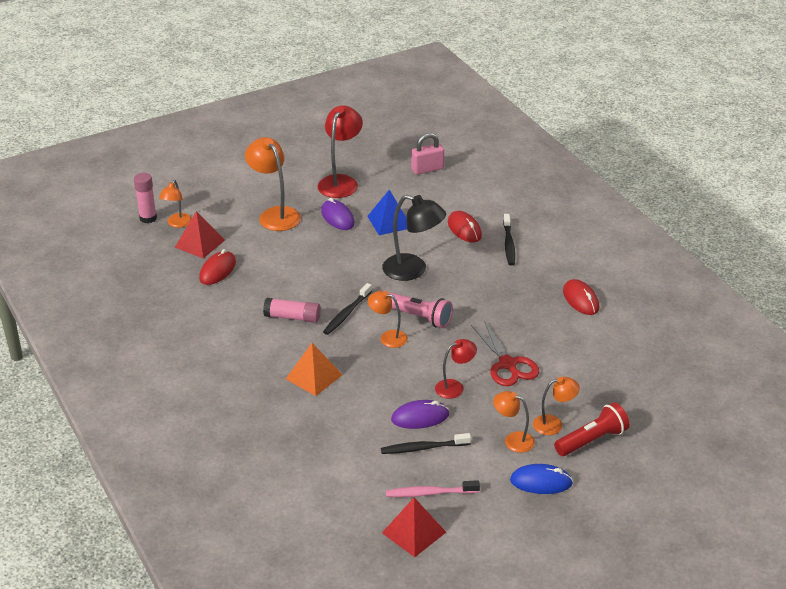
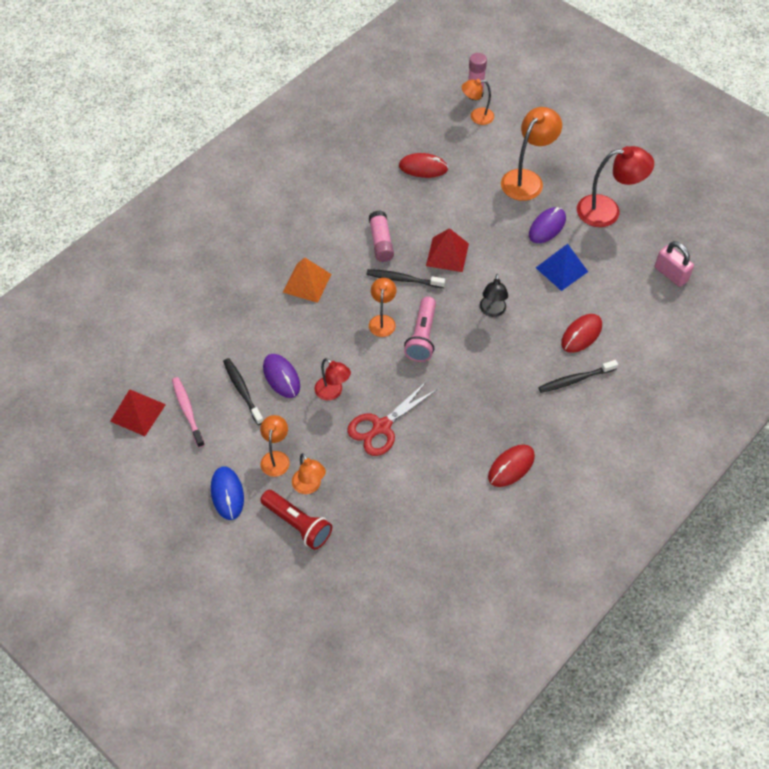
camera: 70 degrees right, 20 degrees up
red pyramid [175,211,225,259] -> red pyramid moved to [426,228,469,272]
black lamp [382,195,446,281] -> black lamp [480,274,508,317], size x0.59

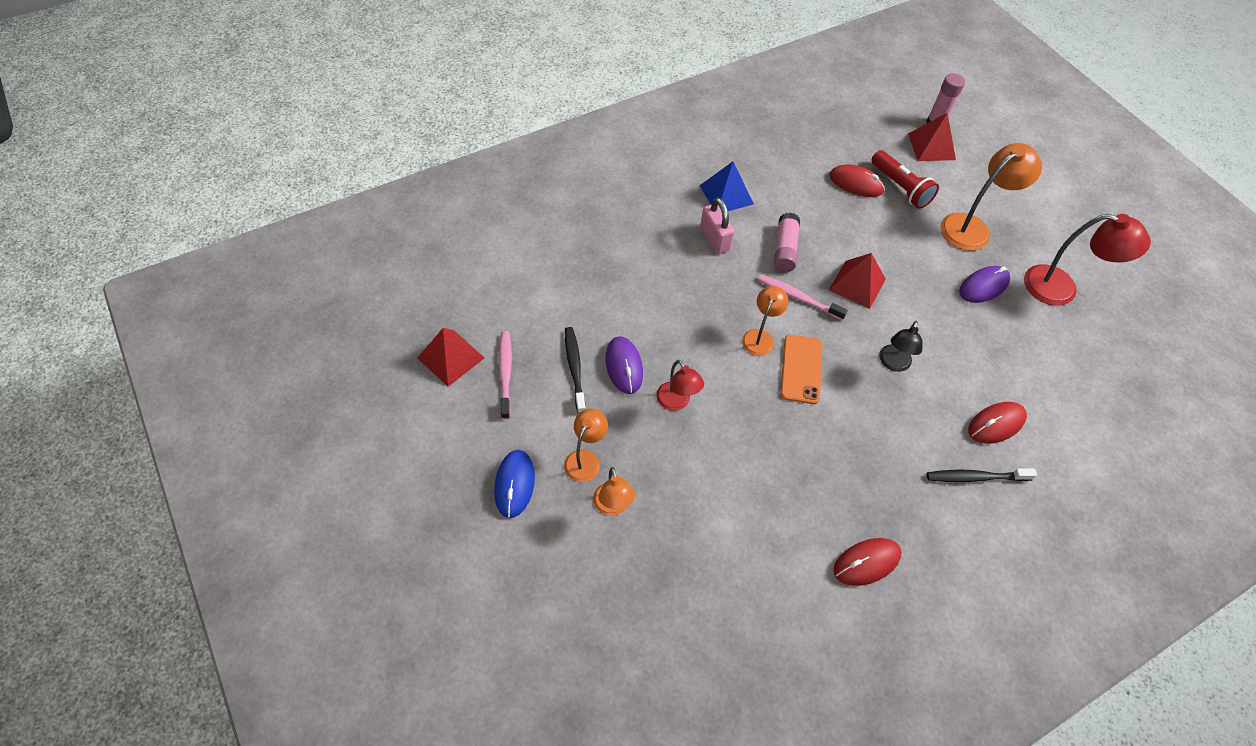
camera: 15 degrees right, 0 degrees up
red flashlight [260,490,332,550] -> red flashlight moved to [871,150,939,209]
orange pyramid [283,257,331,303] -> none
red scissors [347,381,437,456] -> none
black toothbrush [366,269,445,288] -> pink toothbrush [758,275,848,320]
pink flashlight [404,296,436,362] -> orange phone [780,334,822,404]
orange lamp [462,79,494,125] -> red pyramid [908,113,956,161]
blue pyramid [536,244,588,291] -> blue pyramid moved to [700,161,754,211]
pink padlock [655,241,694,287] -> pink padlock moved to [700,197,734,254]

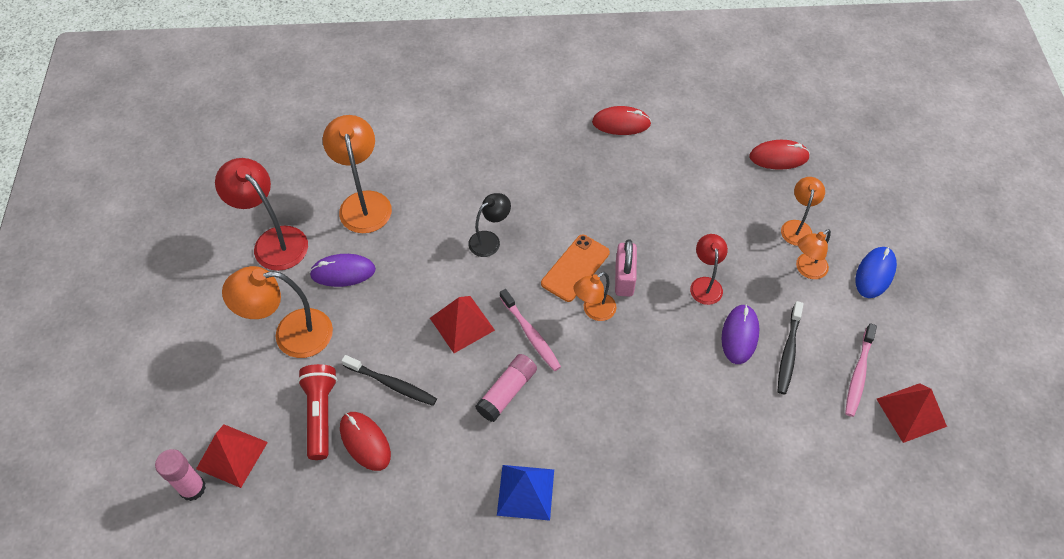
camera: 150 degrees left, 0 degrees up
pink padlock [700,197,734,254] -> pink padlock moved to [615,239,637,297]
black toothbrush [927,469,1037,482] -> black toothbrush moved to [342,355,437,406]
red mouse [968,402,1027,444] -> red mouse moved to [749,140,810,170]
none -> orange lamp [323,115,392,233]

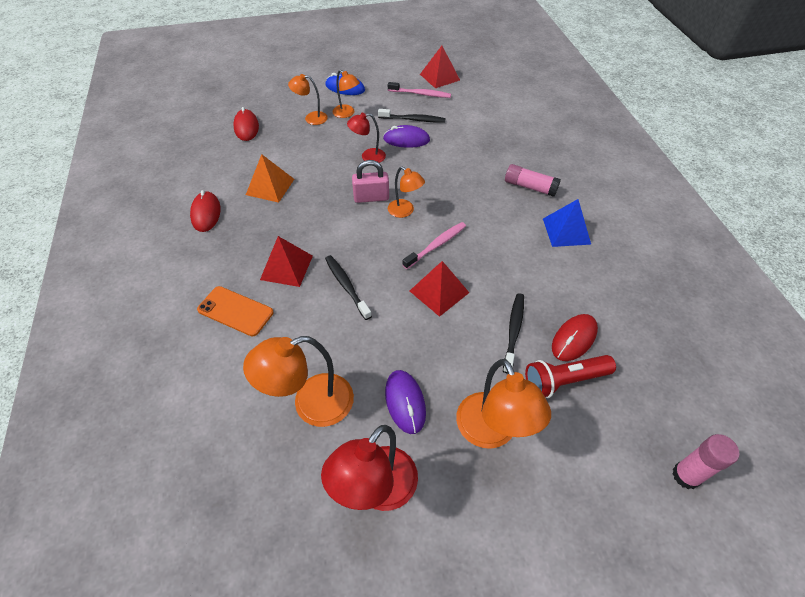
camera: 100 degrees left, 5 degrees down
red pyramid [196,424,268,488] -> red pyramid moved to [260,236,313,287]
black lamp [468,193,511,257] -> black toothbrush [325,255,372,320]
pink glue stick [475,354,537,422] -> pink glue stick moved to [505,164,561,197]
orange phone [541,234,610,302] -> orange phone moved to [197,286,273,336]
none -> orange pyramid [246,154,294,203]

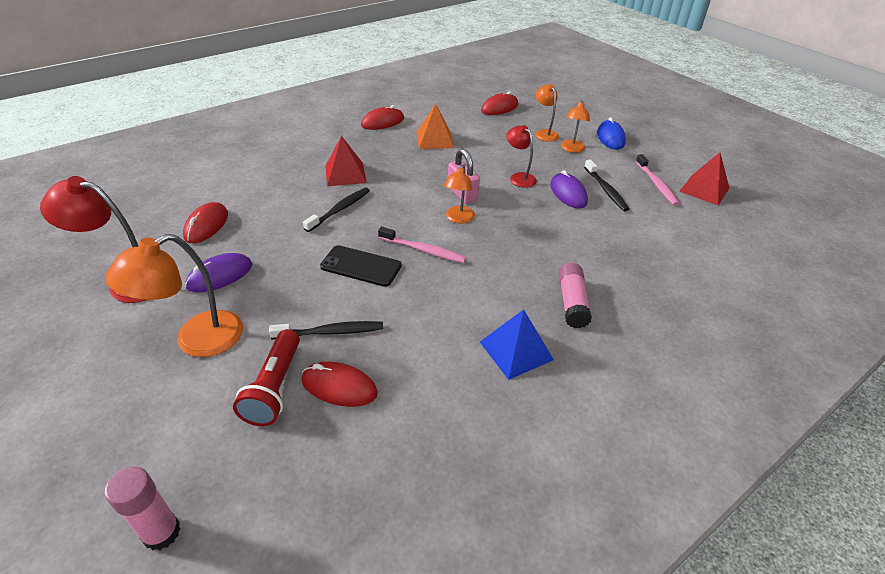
camera: 65 degrees right, 10 degrees down
orange phone [197,286,273,336] -> none
orange lamp [243,336,354,427] -> red mouse [183,202,228,243]
red pyramid [410,261,469,317] -> black phone [320,245,402,287]
red flashlight [525,355,616,398] -> red flashlight turned 135 degrees counterclockwise [233,329,300,426]

